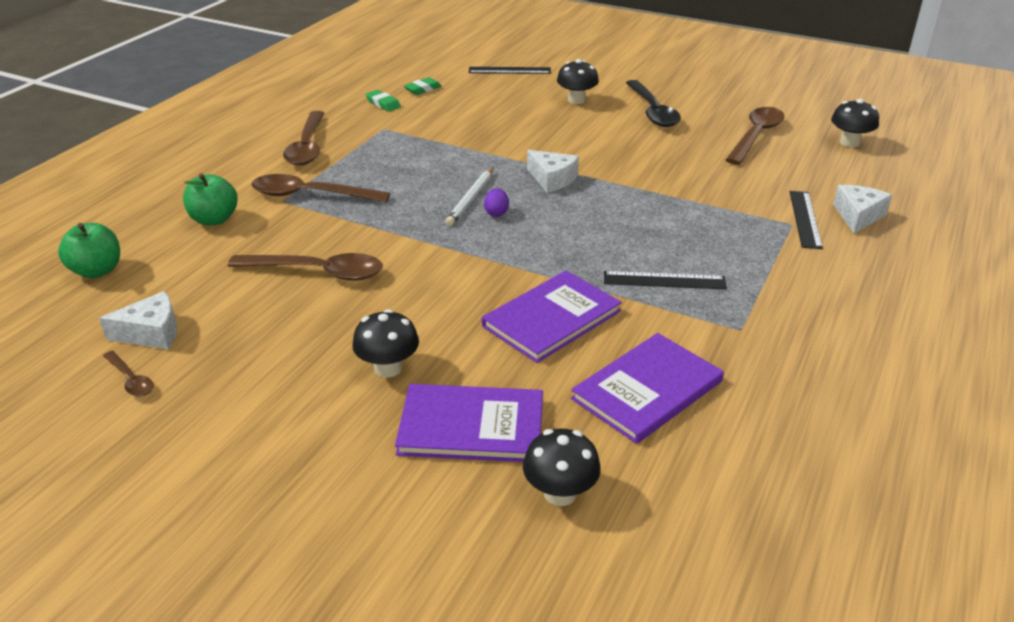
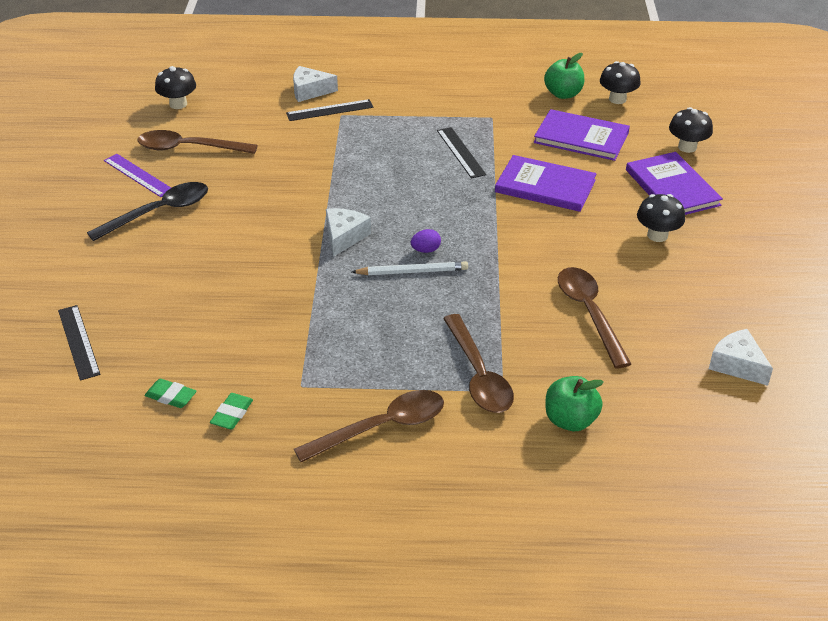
camera: 115 degrees left, 5 degrees up
green apple [58,223,120,278] -> green apple moved to [544,53,584,99]
brown spoon [103,351,154,397] -> none
black mushroom [557,59,599,104] -> black mushroom moved to [600,61,641,104]
none -> purple ruler [104,154,171,197]

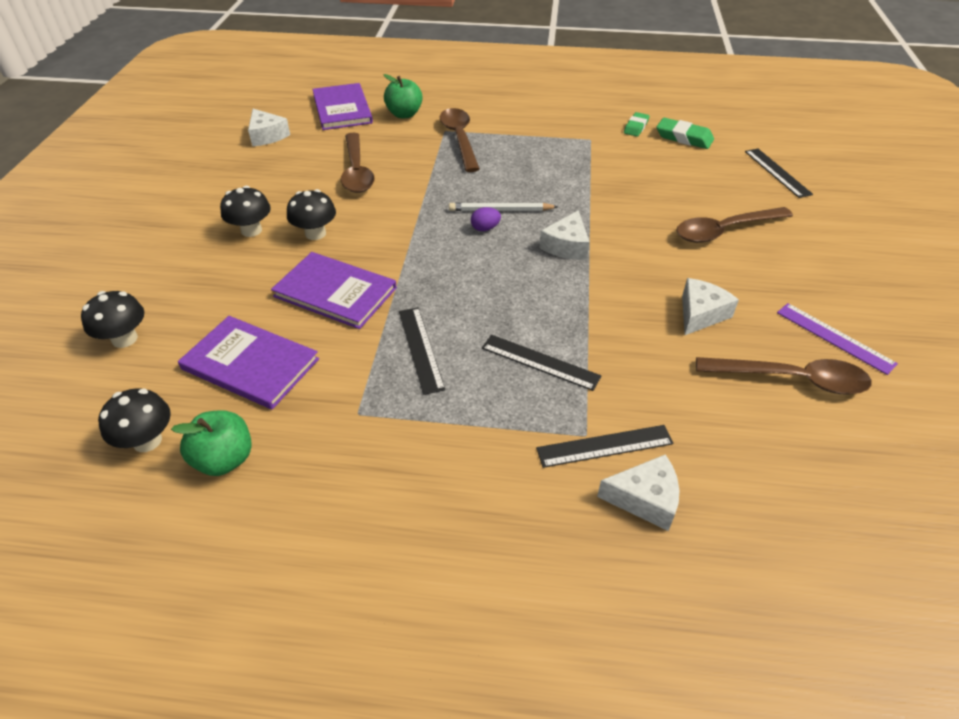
camera: 175 degrees left, 5 degrees up
black spoon [87,182,208,241] -> none
green eraser [144,379,196,408] -> green eraser [656,118,714,149], size x1.51
black mushroom [155,66,196,109] -> black mushroom moved to [287,189,336,240]
brown spoon [294,390,444,462] -> brown spoon moved to [676,207,793,243]
purple book [626,152,723,215] -> purple book moved to [312,83,373,130]
none -> black ruler [482,335,601,391]
none -> white cheese [682,278,739,335]

